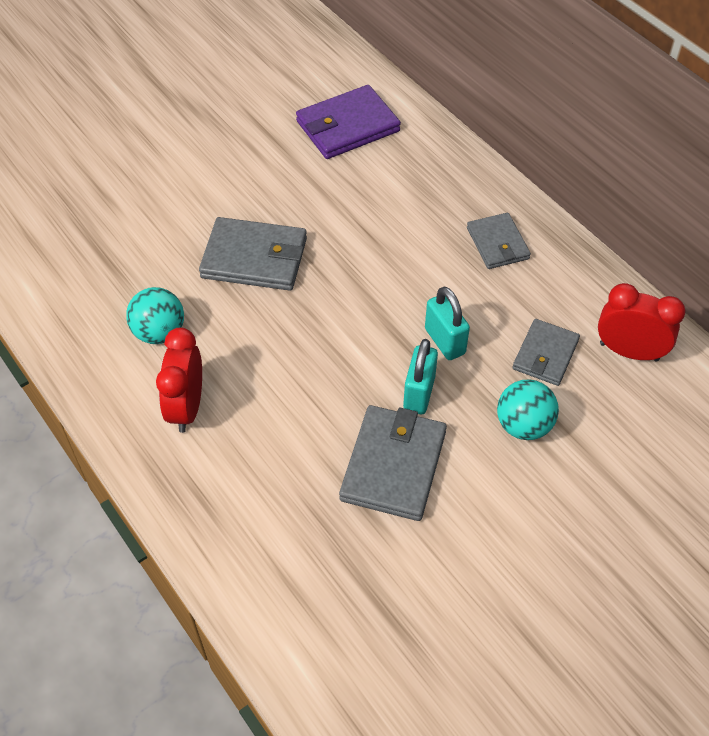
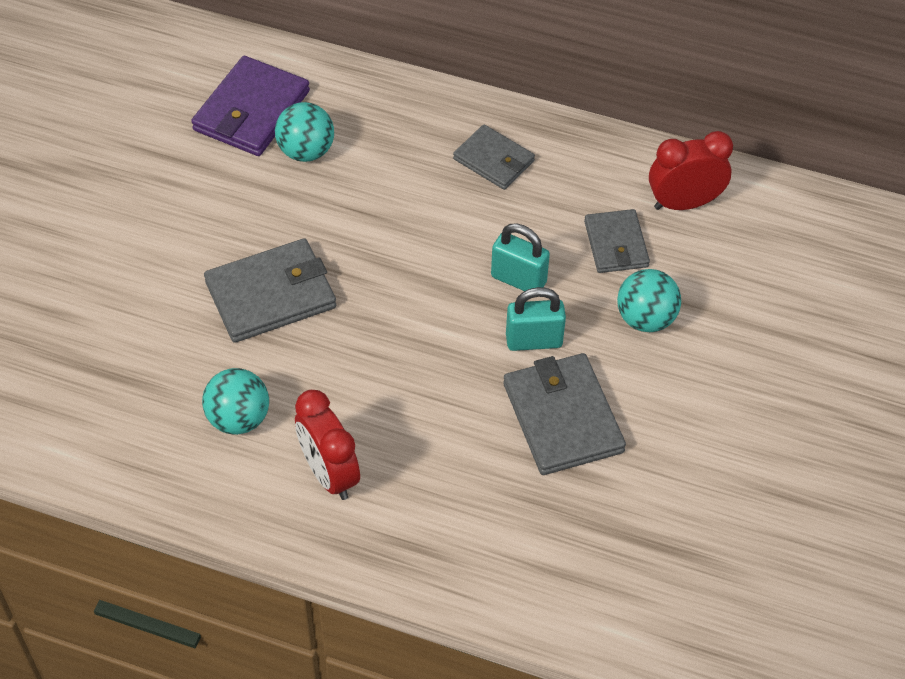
camera: 35 degrees left, 0 degrees up
turquoise padlock [403,339,438,414] -> turquoise padlock turned 75 degrees counterclockwise [506,287,566,351]
none -> turquoise ball [275,102,334,162]

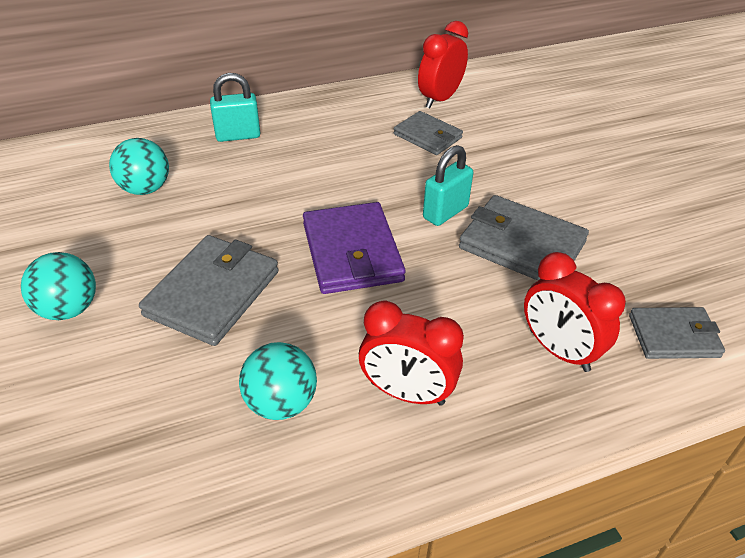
camera: 40 degrees left, 10 degrees down
purple wallet [191,56,310,156] -> purple wallet moved to [303,202,406,294]
grey wallet [453,124,535,190] -> grey wallet moved to [629,307,725,359]
turquoise padlock [491,223,550,291] -> turquoise padlock moved to [210,73,260,142]
turquoise ball [617,269,681,332] -> turquoise ball moved to [21,252,96,320]
none -> red clock [524,252,626,372]

